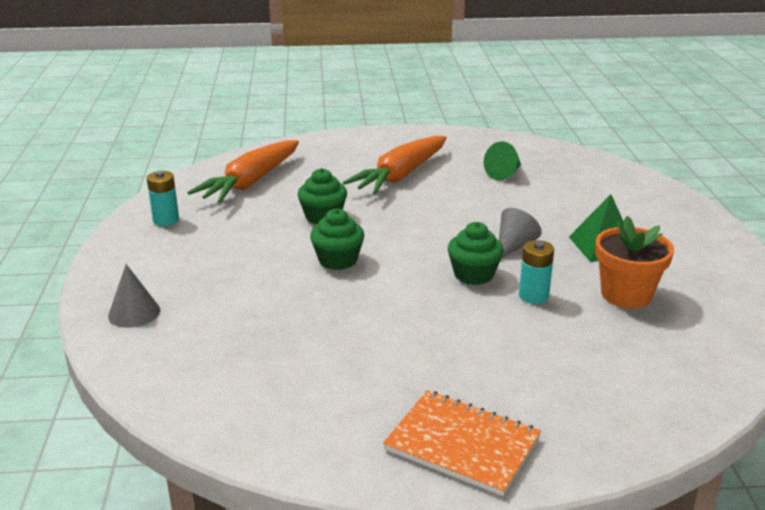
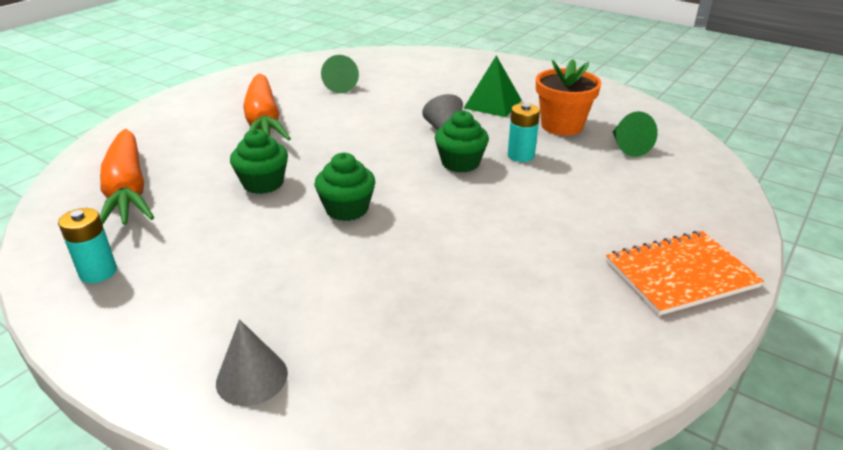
camera: 50 degrees left, 5 degrees up
none -> green cone [613,111,658,157]

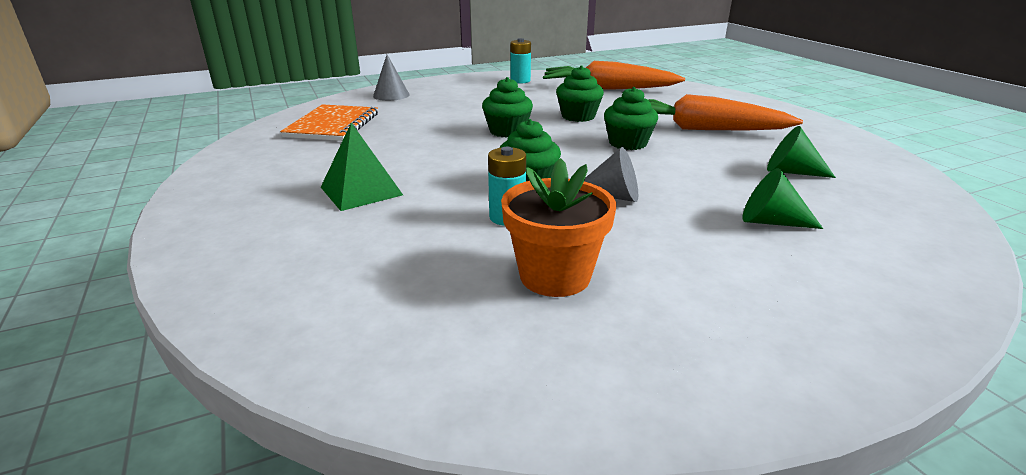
camera: 120 degrees right, 5 degrees down
green pyramid [464,56,522,117] -> green pyramid moved to [321,123,403,211]
orange notebook [606,231,764,316] -> orange notebook moved to [280,104,378,141]
green cone [613,111,658,157] -> green cone moved to [742,168,823,229]
none -> green cupcake [604,87,658,150]

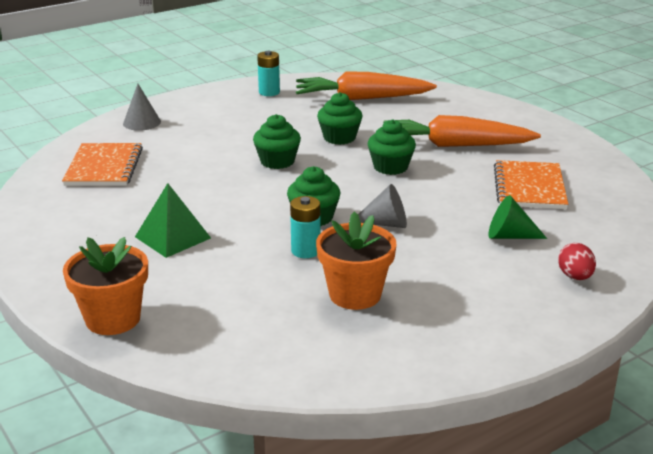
camera: 10 degrees left, 0 degrees up
green cone [767,126,836,178] -> orange notebook [494,160,568,209]
none -> orange flower pot [63,237,148,335]
none -> red egg [558,243,596,280]

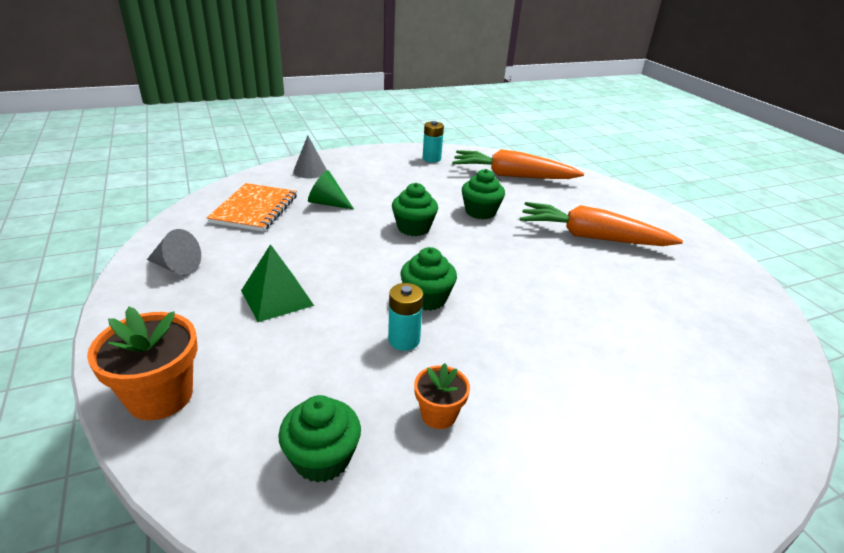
camera: 10 degrees right, 5 degrees up
orange flower pot [316,211,397,310] -> orange flower pot [414,363,470,429], size x0.59
grey cone [358,184,407,228] -> grey cone moved to [147,229,201,275]
green cupcake [368,119,416,175] -> green cupcake moved to [278,395,361,483]
green cone [488,195,547,239] -> green cone moved to [308,170,354,209]
orange notebook [494,160,568,209] -> none
red egg [558,243,596,280] -> none

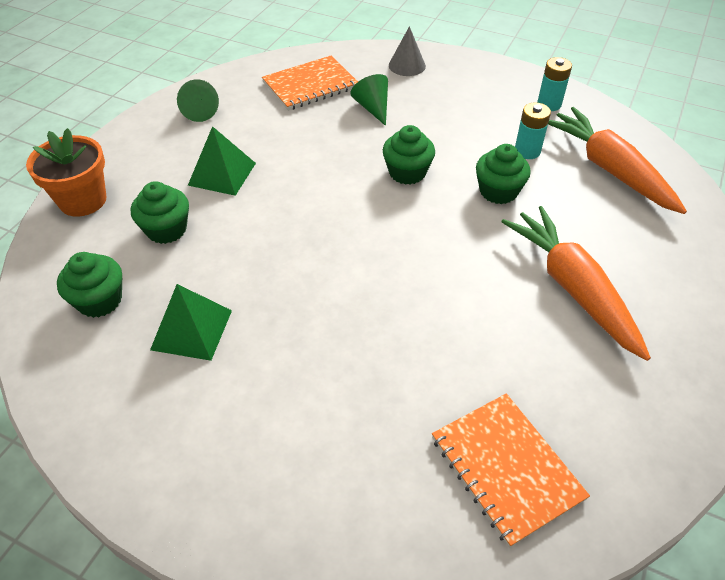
camera: 50 degrees right, 15 degrees up
grey cone [147,229,201,275] -> green cone [177,79,219,122]
turquoise battery [388,283,423,351] -> turquoise battery moved to [515,102,551,159]
green cupcake [400,247,457,311] -> green cupcake moved to [131,181,189,244]
orange flower pot [414,363,470,429] -> green pyramid [150,284,232,361]
none -> orange notebook [432,393,590,548]

